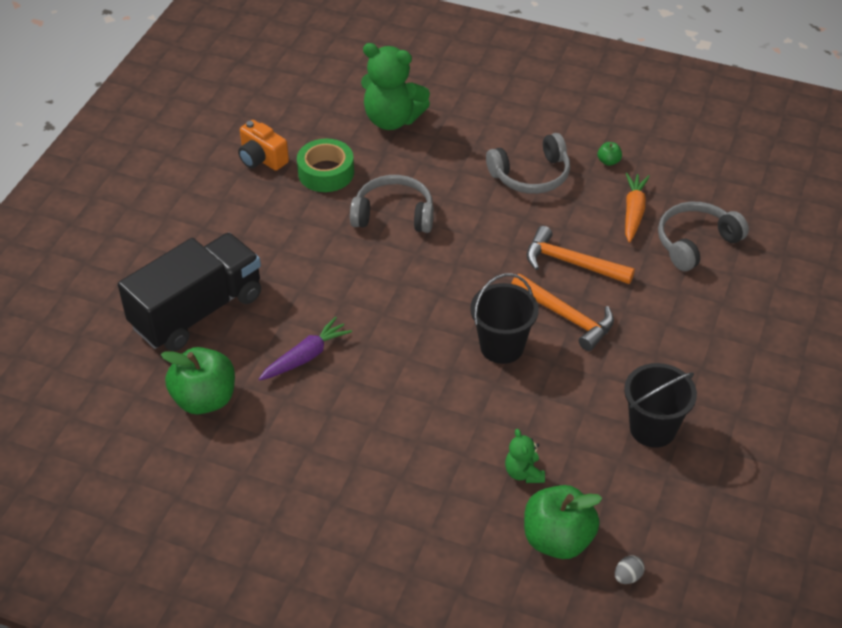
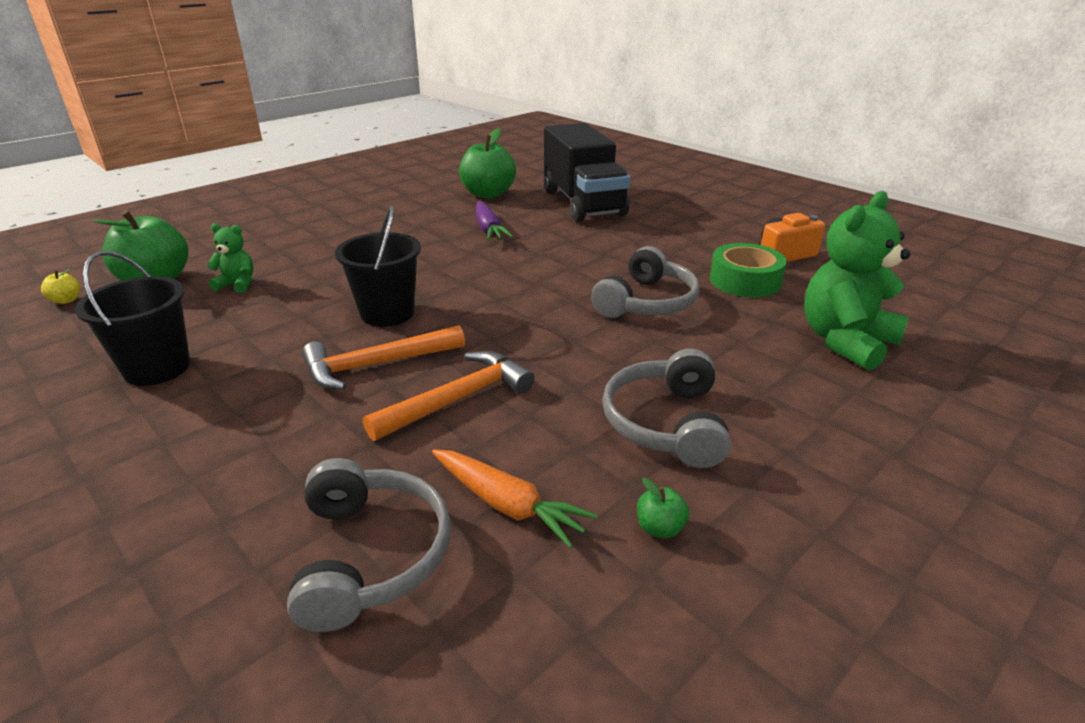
camera: 115 degrees right, 15 degrees down
grey egg [615,555,645,584] -> yellow apple [41,269,80,304]

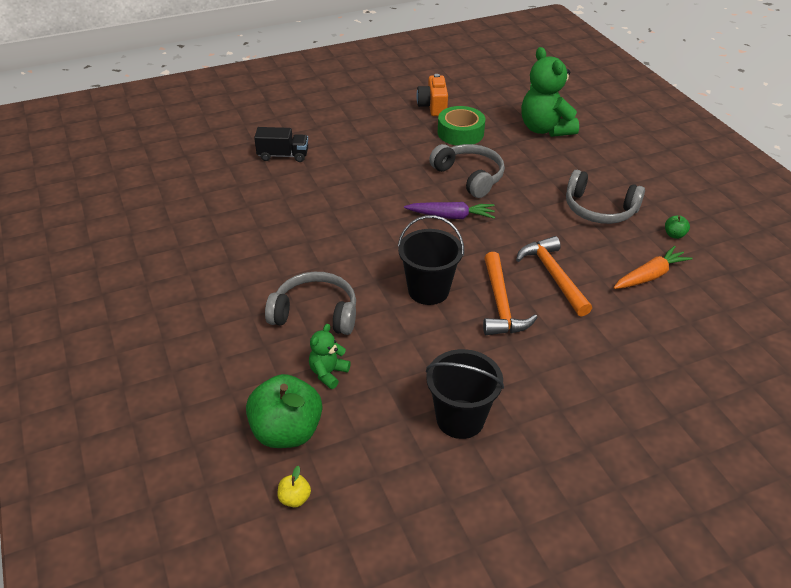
camera: 70 degrees left, 10 degrees up
grey headphones [287,458,451,632] -> grey headphones moved to [265,272,356,335]
green apple [459,128,516,198] -> none
purple carrot [476,201,514,241] -> purple carrot moved to [404,202,495,219]
black truck [544,123,630,222] -> black truck [254,127,308,162], size x0.48

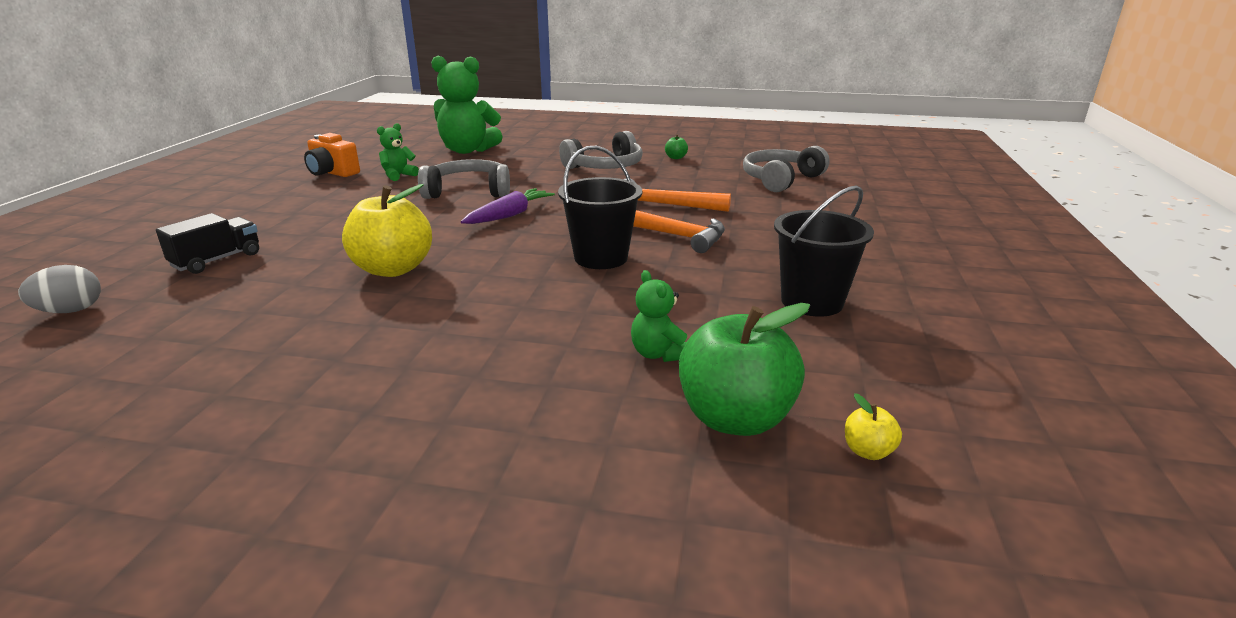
camera: 55 degrees left, 15 degrees down
grey headphones [265,272,356,335] -> grey headphones moved to [743,146,830,192]
green tape [437,106,485,145] -> green teddy bear [377,123,419,181]
orange carrot [613,246,693,289] -> none
none -> grey egg [18,265,101,313]
none -> yellow apple [342,184,432,277]

